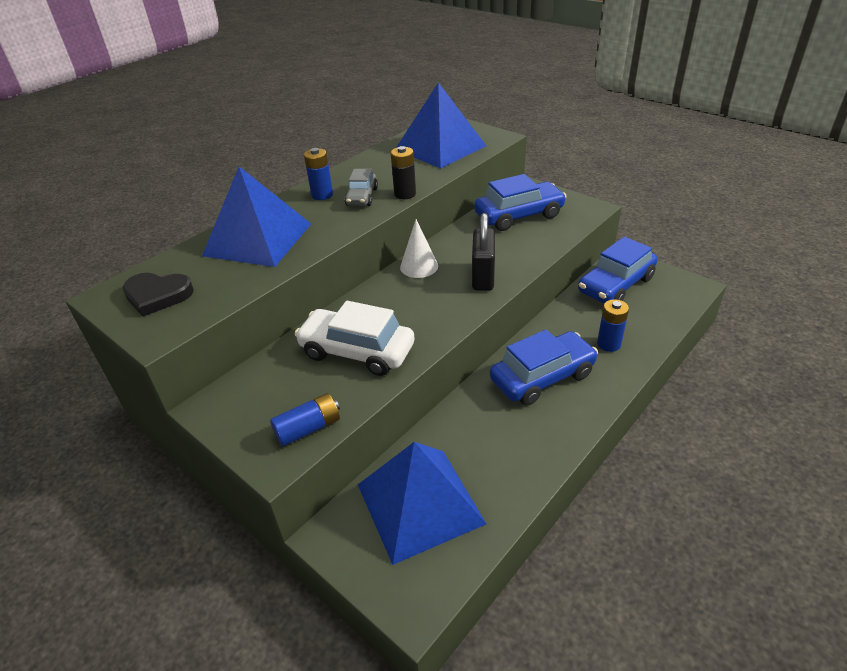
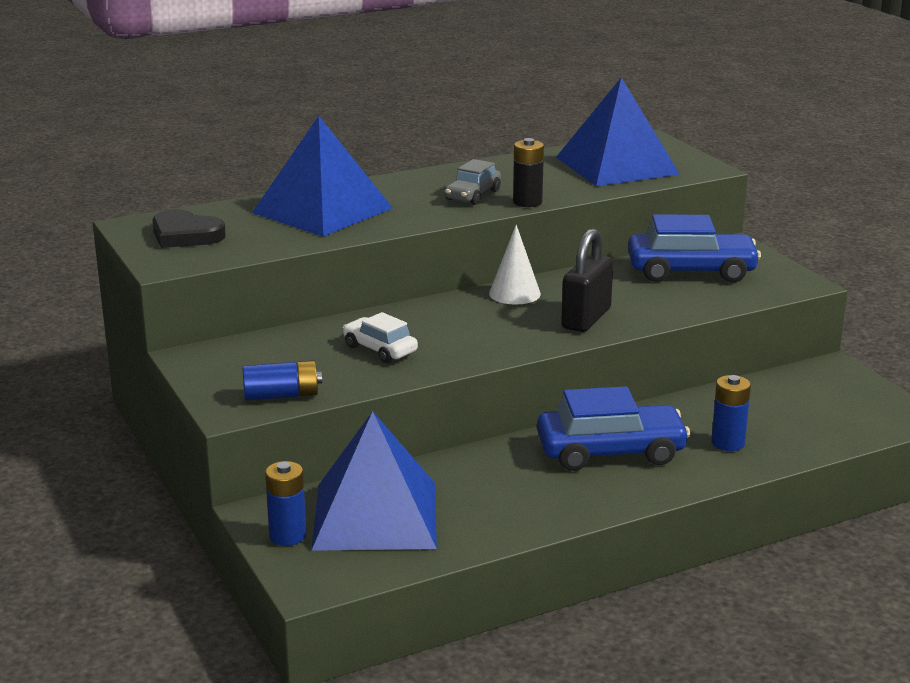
camera: 20 degrees right, 15 degrees down
white car [294,301,414,376] -> white car [343,312,418,363], size x0.57
blue battery [304,148,333,200] -> blue battery moved to [265,461,306,546]
blue car [578,237,658,303] -> none

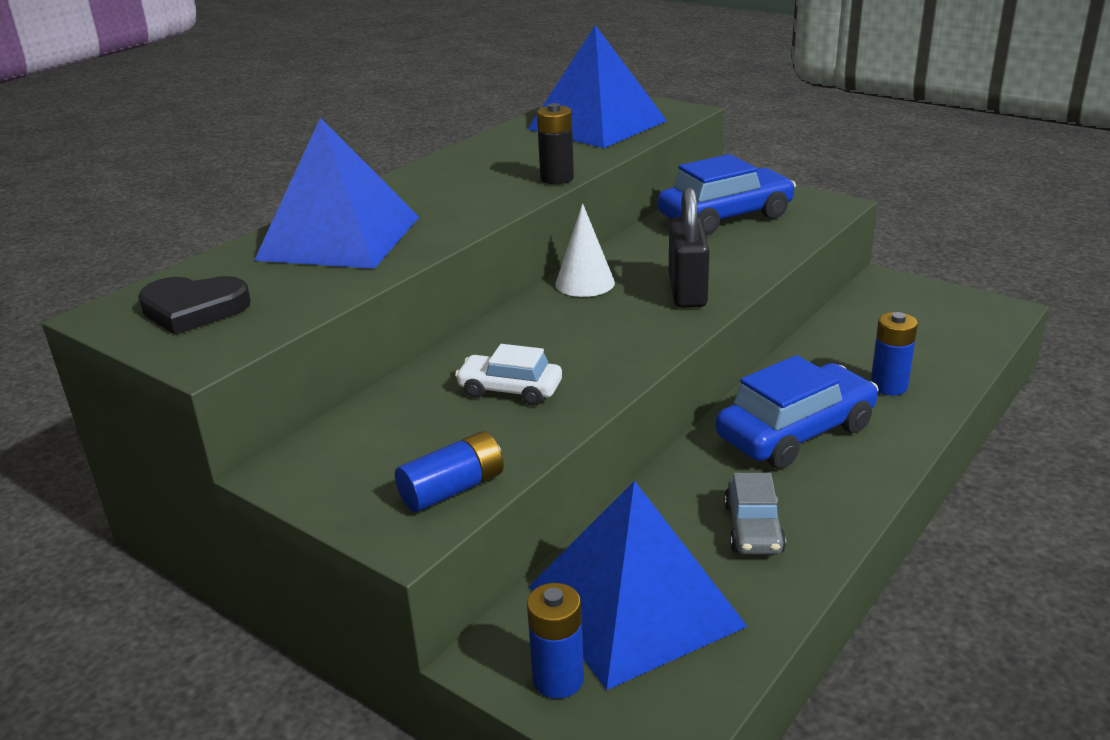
camera: 25 degrees left, 5 degrees up
grey car [445,159,501,205] -> grey car moved to [724,473,786,555]

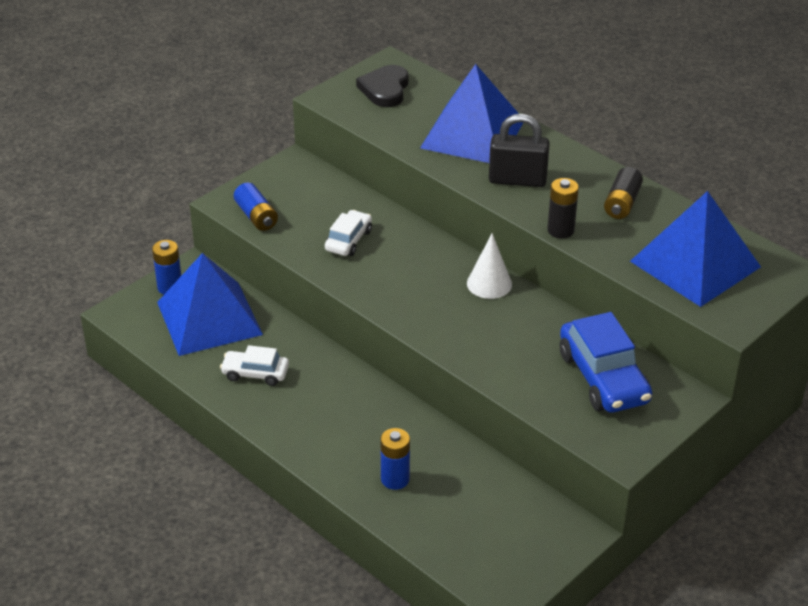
camera: 95 degrees right, 10 degrees up
black padlock [669,187,710,308] -> black padlock moved to [489,114,550,187]
blue car [716,355,879,469] -> none
grey car [724,473,786,555] -> white car [220,345,289,386]
none -> black battery [604,167,643,219]

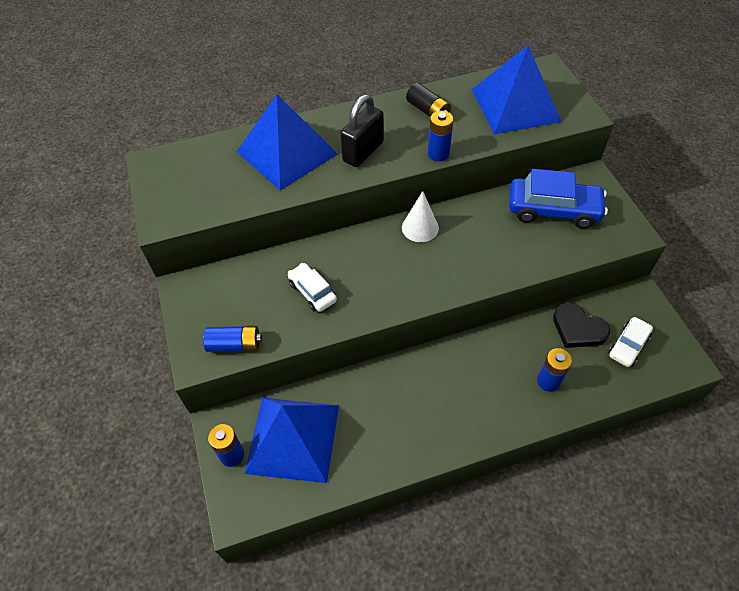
camera: 60 degrees left, 15 degrees up
white car [220,345,289,386] -> white car moved to [608,317,653,367]
black heart [356,65,408,107] -> black heart moved to [553,302,610,348]
black battery [547,178,579,239] -> blue battery [428,111,454,161]

